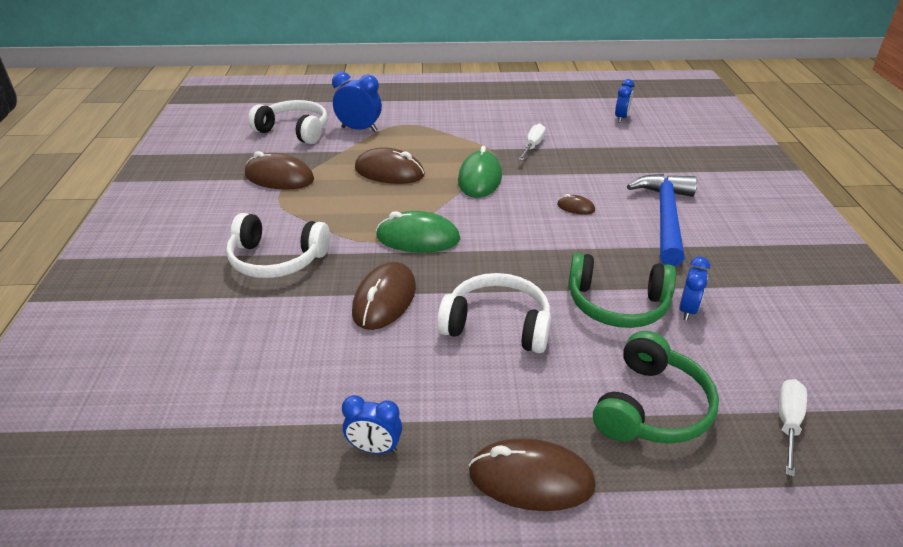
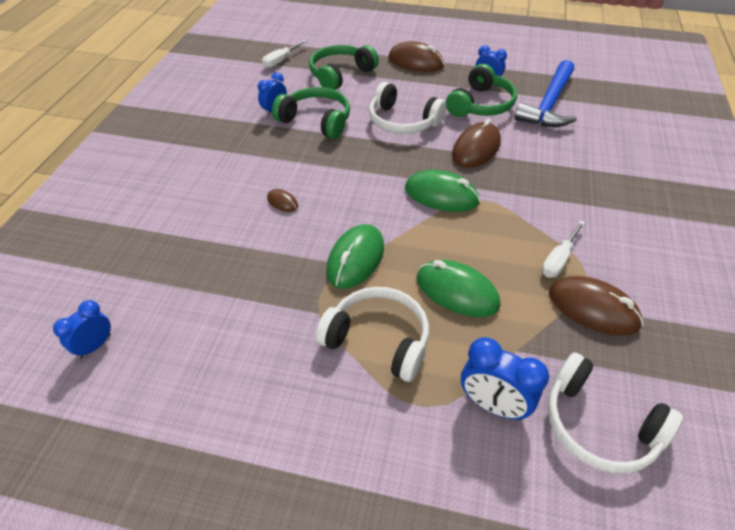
camera: 165 degrees left, 10 degrees up
white headphones [226,213,330,278] -> white headphones moved to [316,287,429,382]
brown mouse [355,147,425,184] -> green mouse [416,260,500,317]
white screwdriver [519,124,546,161] -> white screwdriver moved to [542,220,585,278]
blue hammer [627,174,697,267] -> blue hammer moved to [514,60,577,127]
none -> green headphones [446,64,517,117]

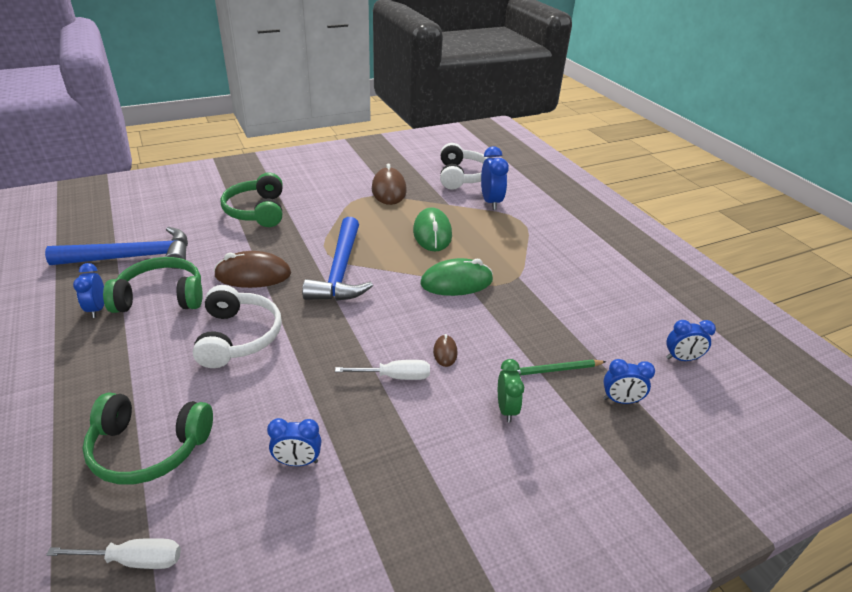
camera: 130 degrees left, 10 degrees down
green headphones [272,87,350,139] -> green headphones moved to [220,172,283,227]
white headphones [316,287,429,382] -> none
brown mouse [388,41,444,72] -> none
green mouse [405,170,480,212] -> blue hammer [302,217,373,301]
white screwdriver [542,220,585,278] -> white screwdriver moved to [335,360,430,380]
none -> green clock [498,359,524,422]
none -> green pencil [516,359,607,375]
none -> blue clock [603,359,655,404]

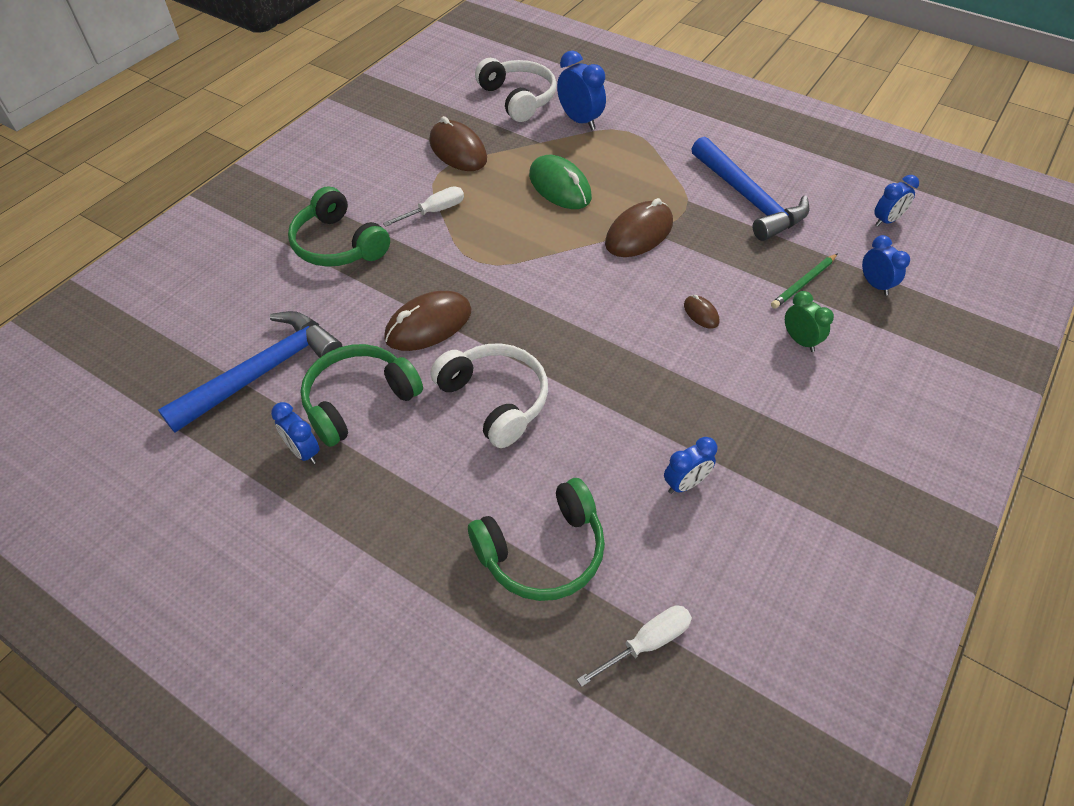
camera: 30 degrees left, 15 degrees up
blue hammer [302,217,373,301] -> blue hammer moved to [692,136,810,241]
white screwdriver [335,360,430,380] -> white screwdriver moved to [383,186,464,227]
green mouse [421,258,493,296] -> brown mouse [605,198,673,257]
blue clock [603,359,655,404] -> blue clock turned 90 degrees counterclockwise [862,235,910,295]

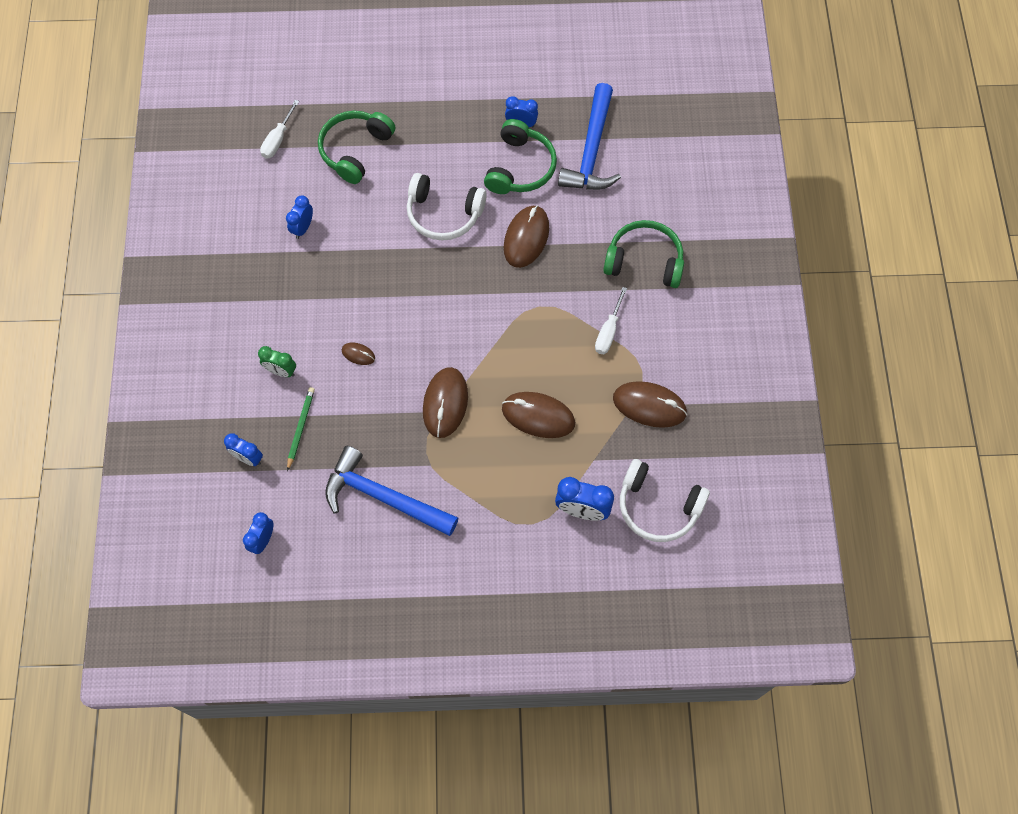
camera: 145 degrees right, 15 degrees up
green mouse [529,155,592,209] -> brown mouse [502,392,575,438]

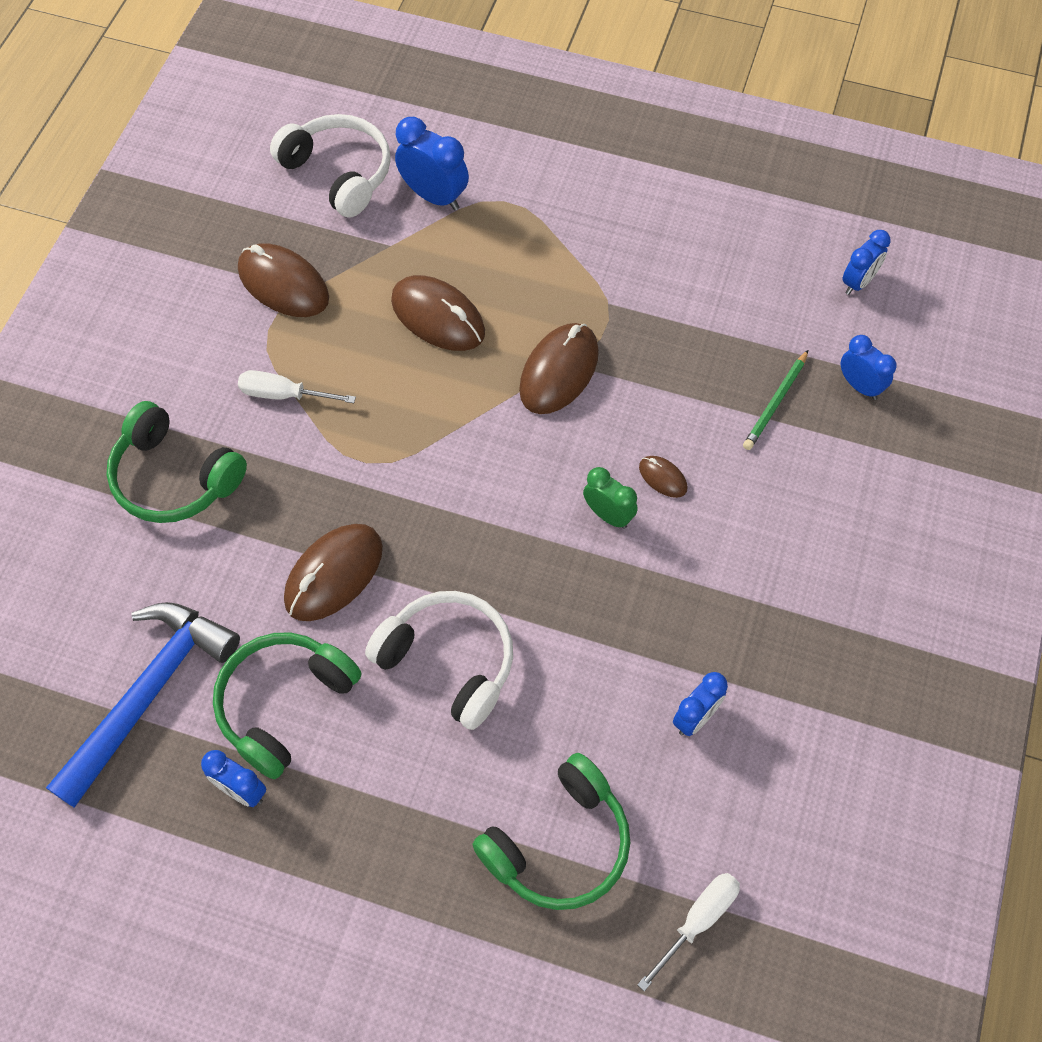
camera: 160 degrees left, 5 degrees down
green clock [258,346,296,377] -> green clock moved to [583,467,638,529]
blue hammer [325,446,458,536] -> none
white screwdriver [595,287,627,354] -> white screwdriver turned 120 degrees counterclockwise [238,370,356,403]

